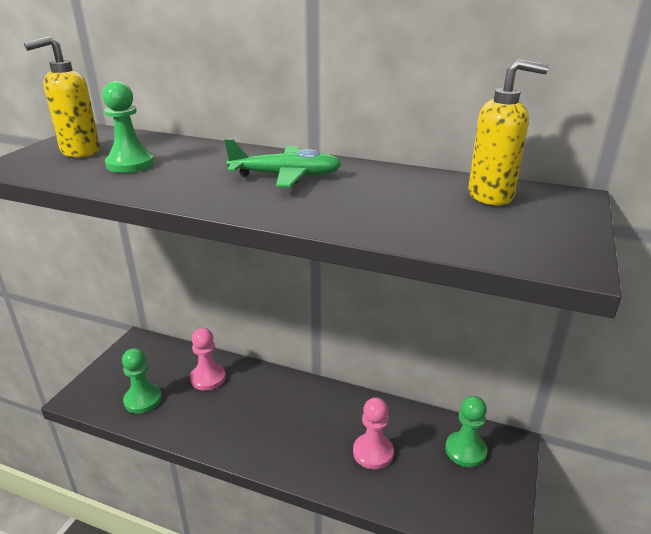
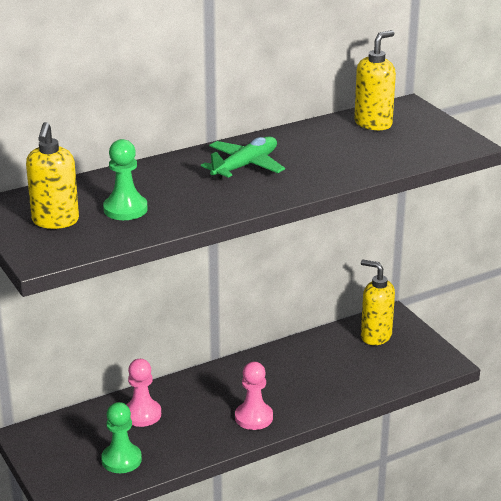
camera: 50 degrees left, 0 degrees up
pink pawn [353,397,394,469] -> pink pawn moved to [235,362,273,430]
green pawn [445,396,487,467] -> yellow soap dispenser [361,259,395,345]

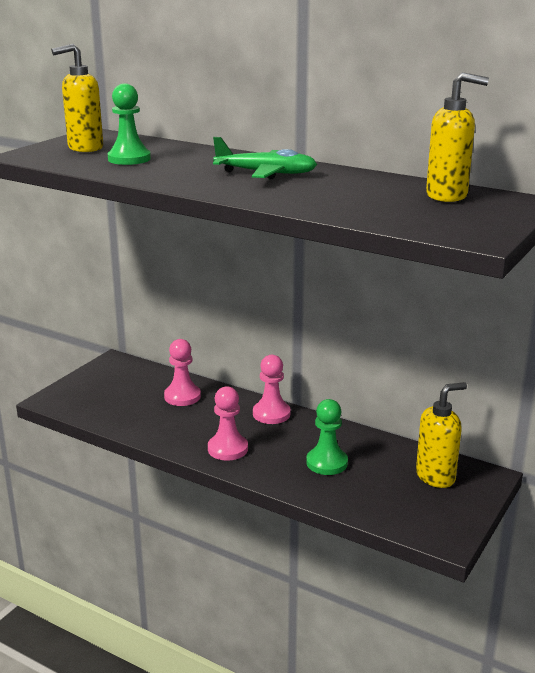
camera: 60 degrees right, 5 degrees down
green pawn [101,402,142,473] -> green pawn moved to [306,399,348,475]
yellow soap dispenser [361,259,395,345] -> yellow soap dispenser turned 60 degrees clockwise [416,382,467,488]
none -> pink pawn [253,355,291,424]

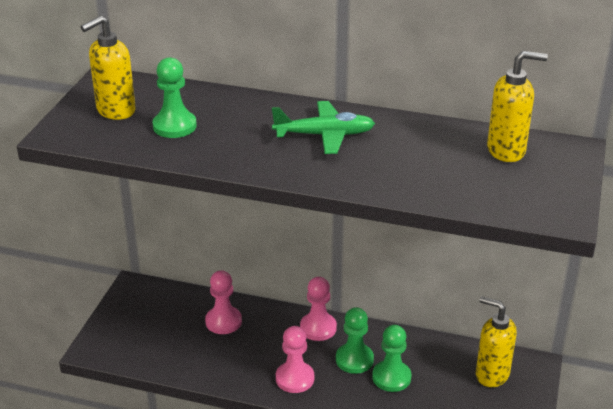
camera: 15 degrees left, 10 degrees up
yellow soap dispenser [416,382,467,488] -> yellow soap dispenser turned 105 degrees counterclockwise [476,296,517,387]
none -> green pawn [336,307,374,374]

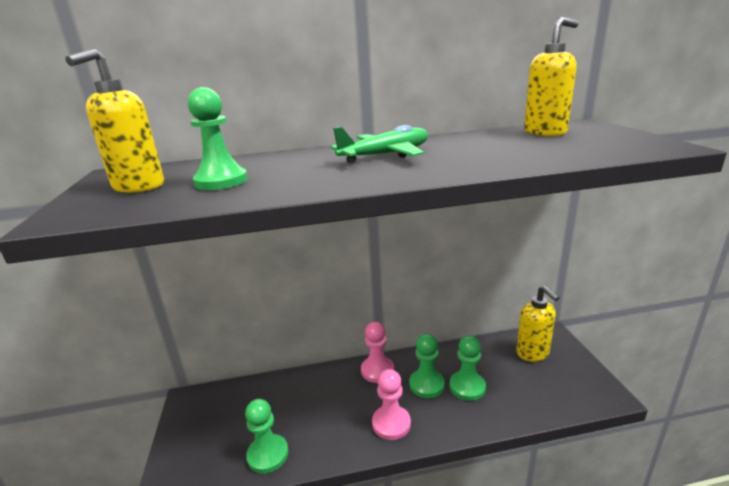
camera: 25 degrees left, 10 degrees down
pink pawn [205,270,242,334] -> none
yellow soap dispenser [476,296,517,387] -> yellow soap dispenser turned 120 degrees counterclockwise [516,286,560,362]
none -> green pawn [245,399,289,474]

